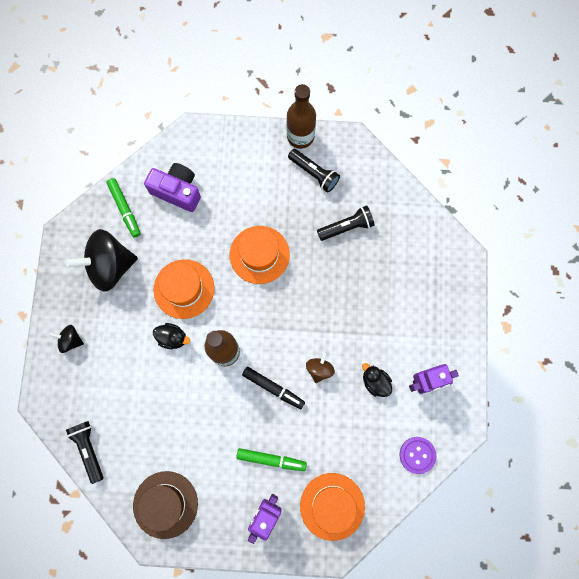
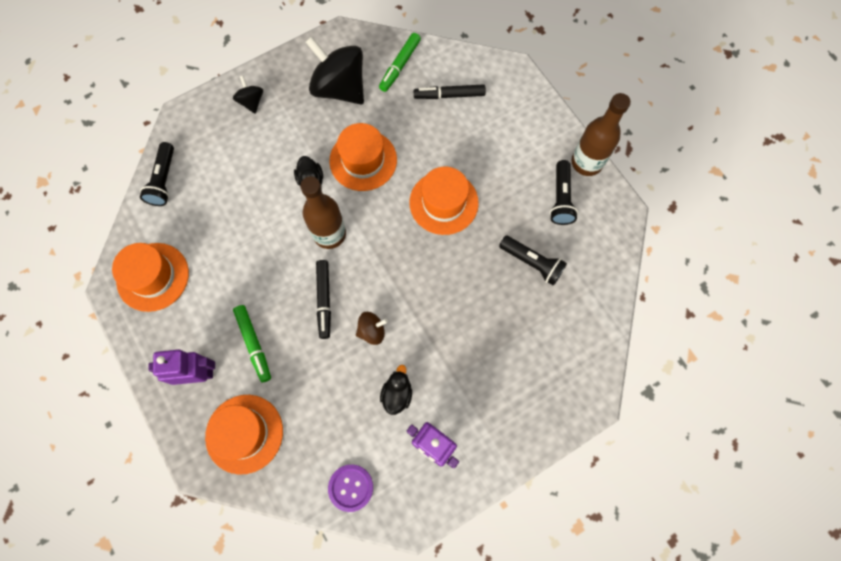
camera: 55 degrees right, 5 degrees down
black flashlight [66,421,104,484] -> black flashlight turned 150 degrees clockwise [140,142,174,206]
brown hat [133,471,198,539] -> orange hat [112,243,189,312]
purple camera [144,163,201,212] -> black marker [414,85,486,99]

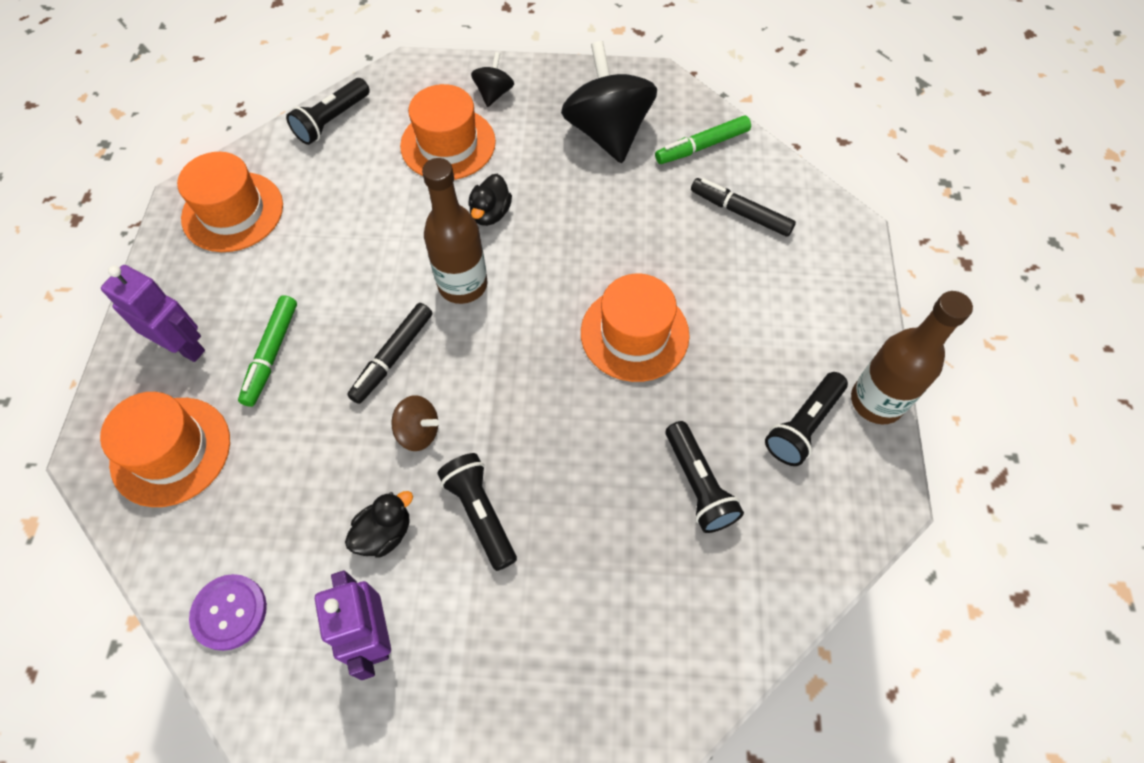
camera: 35 degrees right, 10 degrees down
orange hat [329,123,397,191] -> orange hat moved to [400,84,496,180]
none -> black flashlight [437,453,517,571]

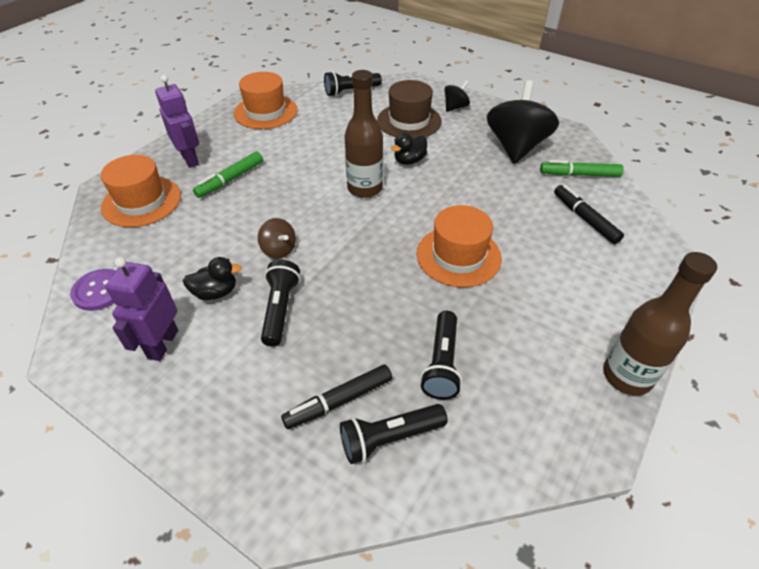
camera: 30 degrees right, 15 degrees down
black marker [347,303,432,404] -> black marker moved to [281,365,392,429]
orange hat [400,84,496,180] -> brown hat [377,80,442,138]
black flashlight [765,372,848,466] -> black flashlight moved to [340,404,448,464]

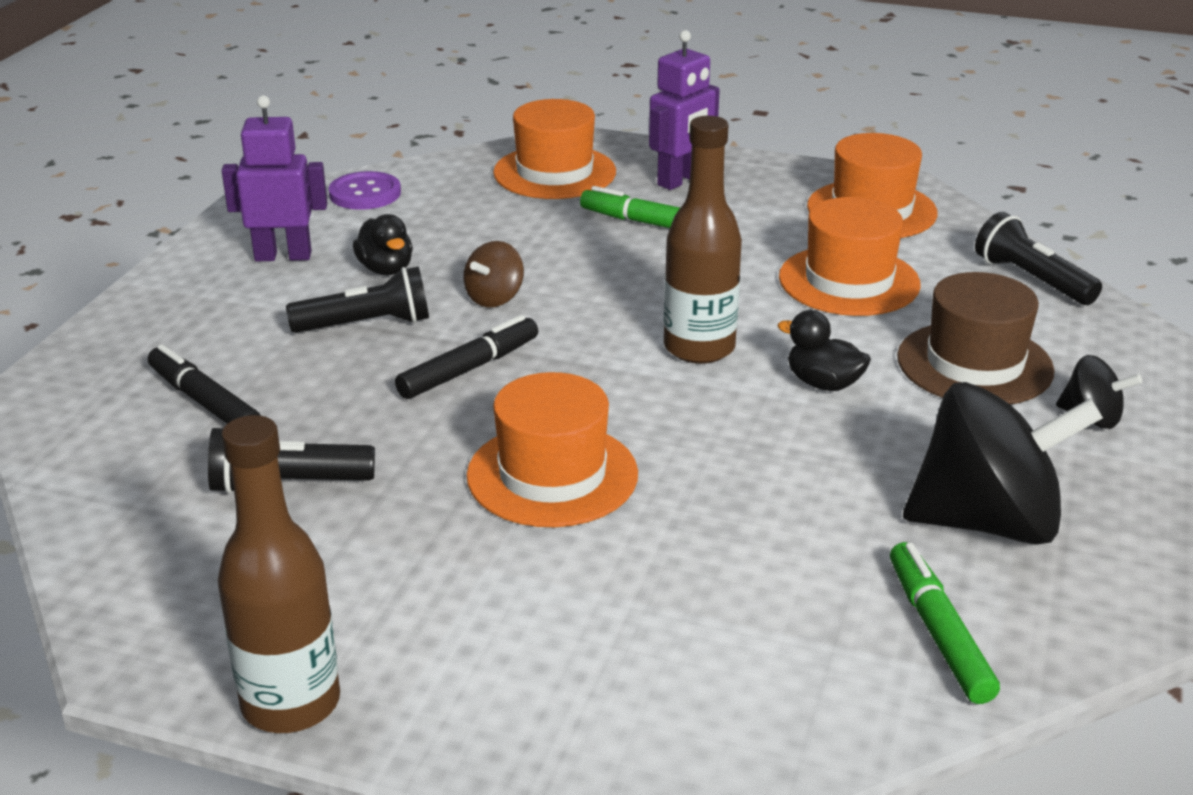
camera: 75 degrees right, 15 degrees down
black flashlight [340,404,448,464] -> none
black marker [554,185,624,244] -> black marker moved to [395,315,538,399]
none -> orange hat [779,197,921,316]

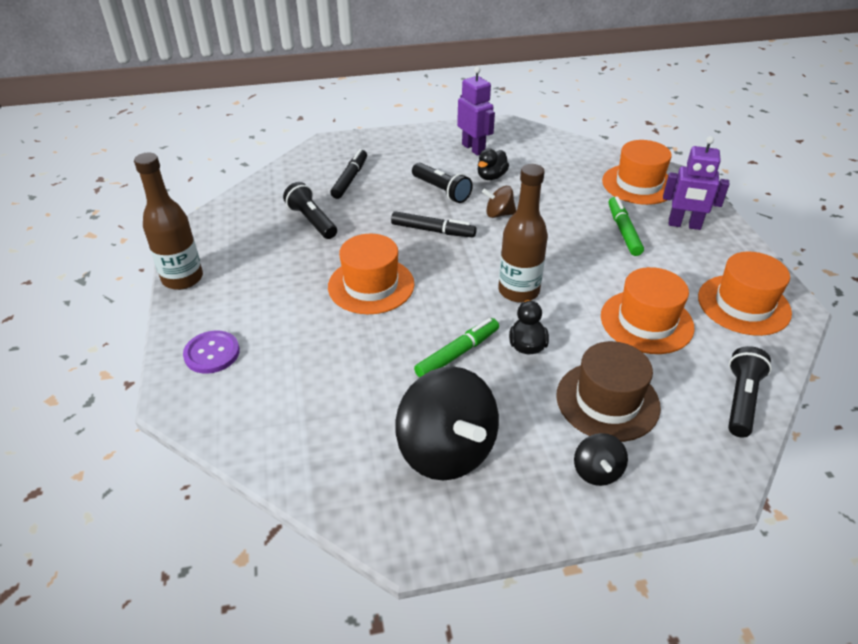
camera: 60 degrees right, 10 degrees up
purple button [329,171,401,210] -> purple button moved to [183,330,240,374]
green marker [890,542,1000,704] -> green marker moved to [414,318,499,378]

